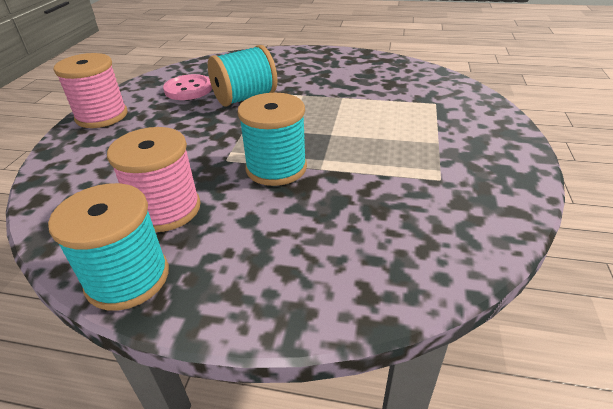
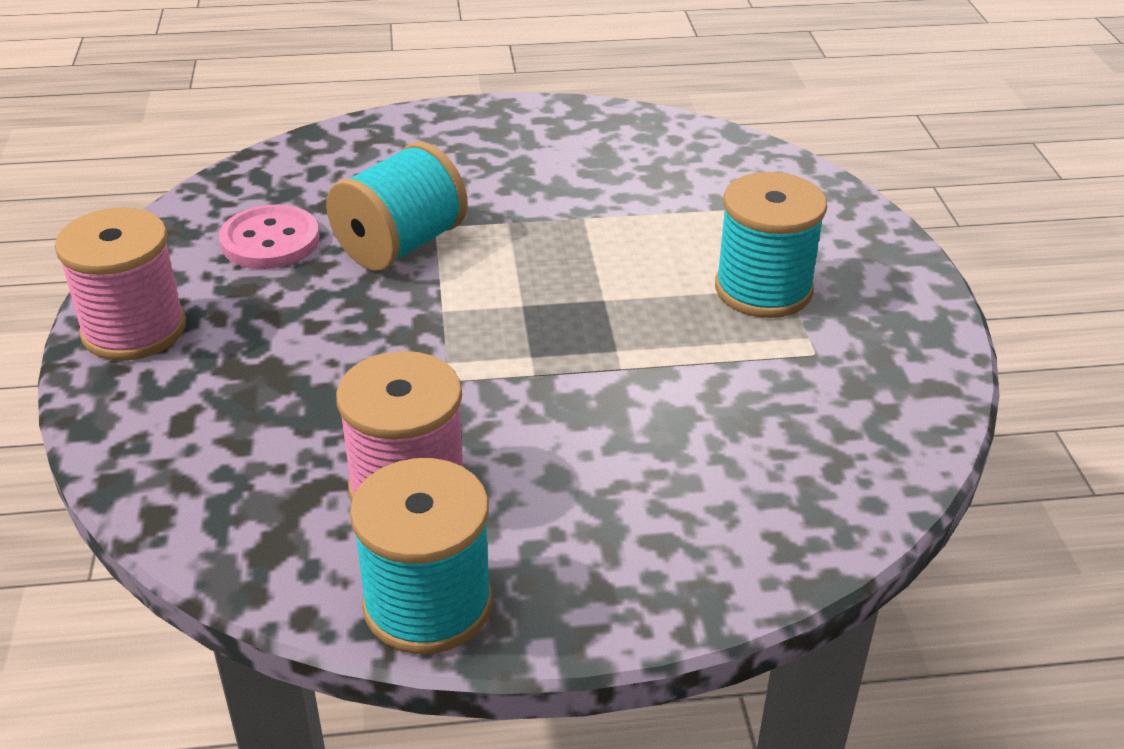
camera: 20 degrees left, 0 degrees up
turquoise spool [237,93,307,186] -> turquoise spool moved to [715,172,827,318]

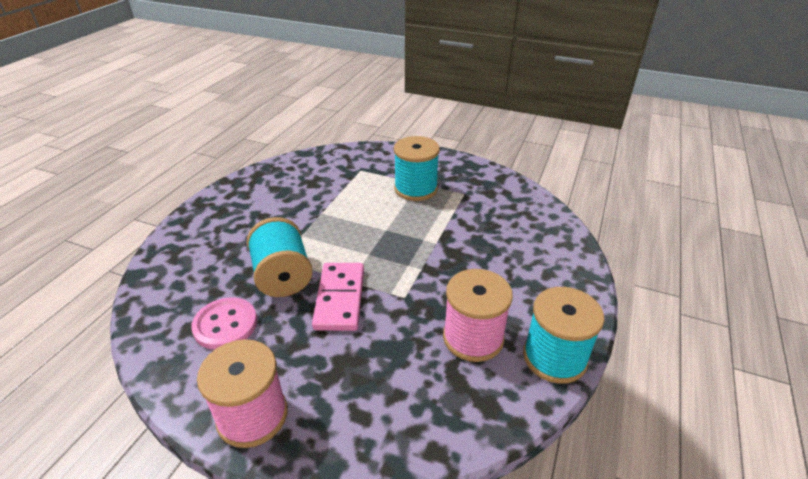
camera: 60 degrees left, 0 degrees up
none -> pink domino [312,263,364,331]

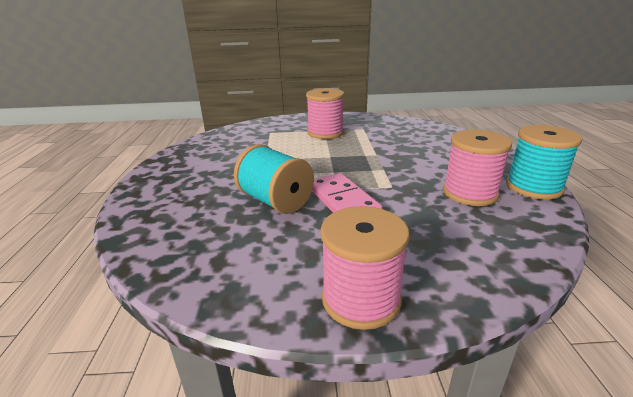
camera: 25 degrees left, 10 degrees down
pink button [191,297,257,350] -> none
turquoise spool [394,136,440,201] -> pink spool [306,88,344,139]

